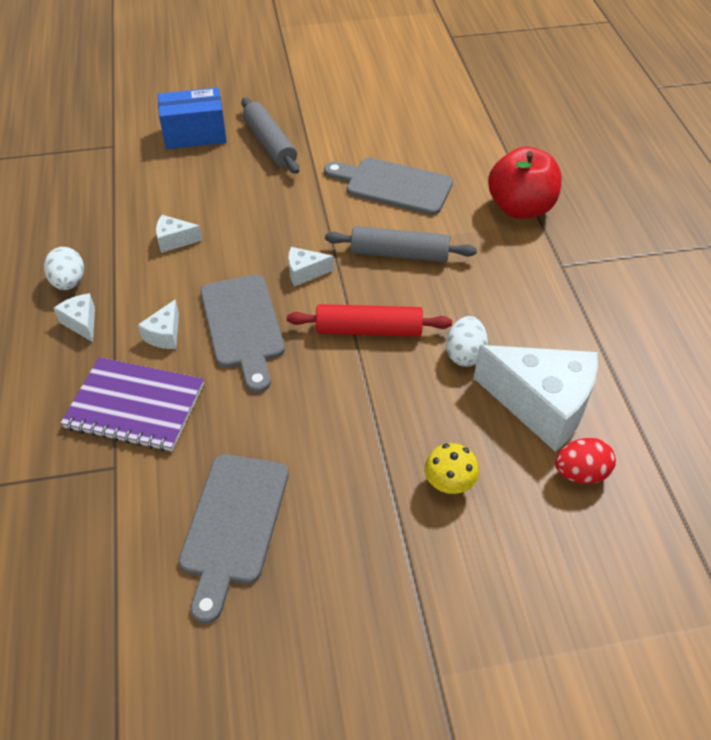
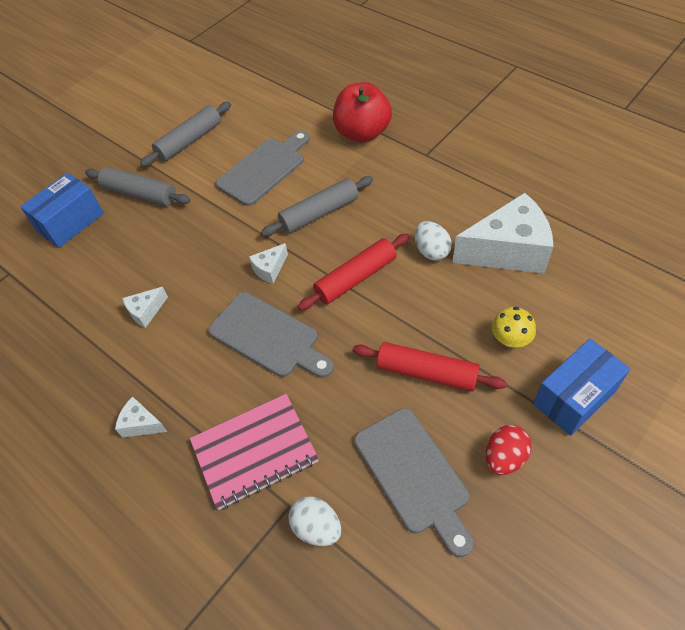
camera: 35 degrees left, 5 degrees up
white egg [44,247,84,290] -> white egg moved to [289,496,341,546]
purple notebook [61,357,204,452] -> pink notebook [190,394,319,510]
white cheese [138,299,179,349] -> none
grey cutting board [324,158,453,215] -> grey cutting board turned 150 degrees clockwise [216,130,310,206]
red egg [555,438,616,484] -> red egg moved to [485,425,532,475]
none -> grey rolling pin [140,102,231,167]
none -> red rolling pin [353,342,507,391]
none -> blue box [533,339,630,436]

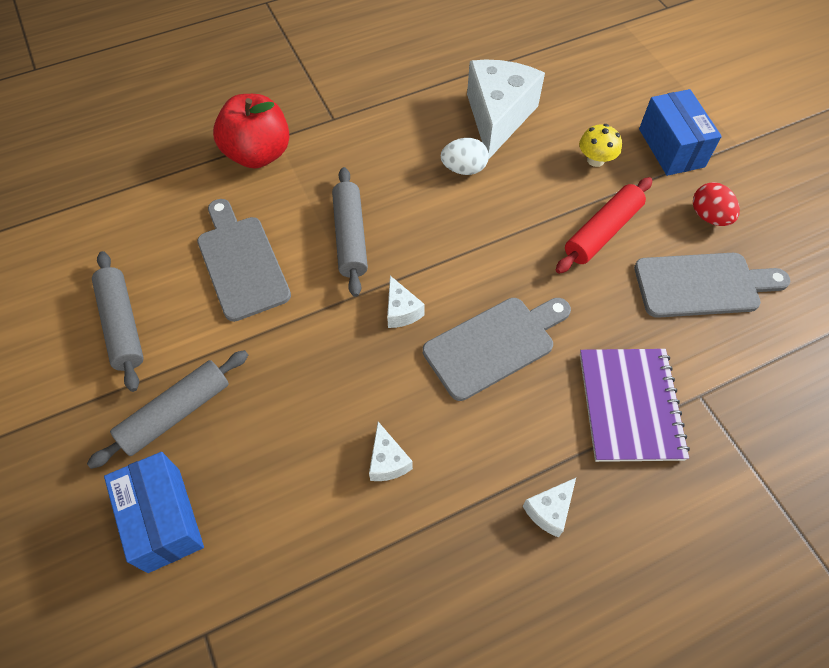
camera: 70 degrees left, 5 degrees up
pink notebook [190,394,319,510] -> purple notebook [580,349,690,462]
white egg [289,496,341,546] -> none
red rolling pin [298,234,410,311] -> none

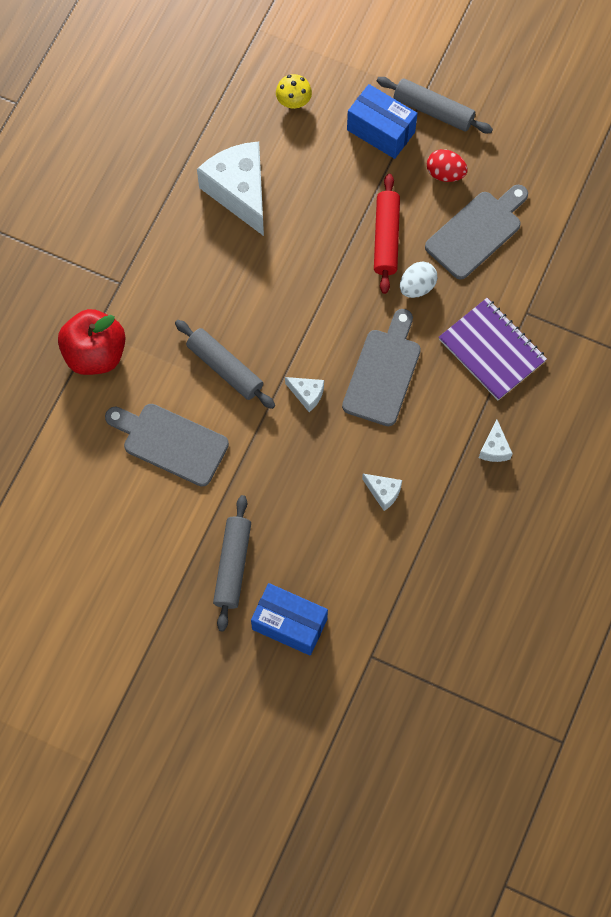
camera: 40 degrees left, 10 degrees up
grey rolling pin [92,251,144,392] -> grey rolling pin moved to [377,77,493,133]
white egg [441,138,489,175] -> white egg moved to [400,262,437,298]
yellow mushroom [579,124,622,167] -> yellow mushroom moved to [276,74,312,109]

